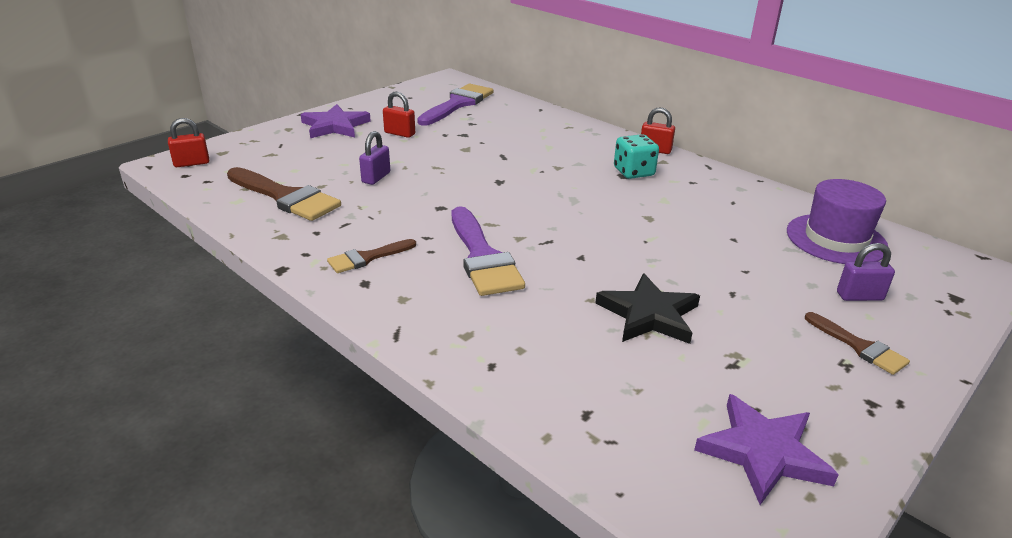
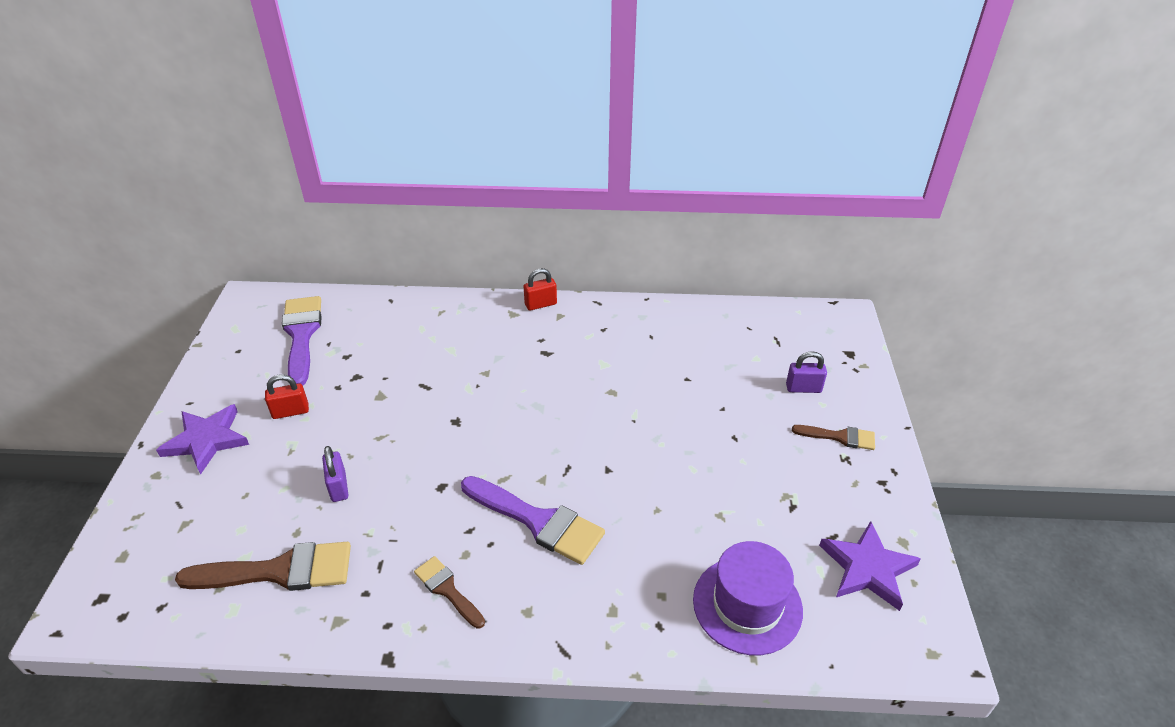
camera: 40 degrees left, 10 degrees up
red padlock [168,118,209,167] -> none
brown brush [327,239,416,273] -> brown brush turned 120 degrees clockwise [414,556,485,629]
black star [596,273,700,344] -> none
turquoise dice [614,134,659,179] -> none
purple hat [787,179,888,264] -> purple hat moved to [693,541,803,655]
purple padlock [837,243,895,301] -> purple padlock turned 45 degrees clockwise [786,351,827,393]

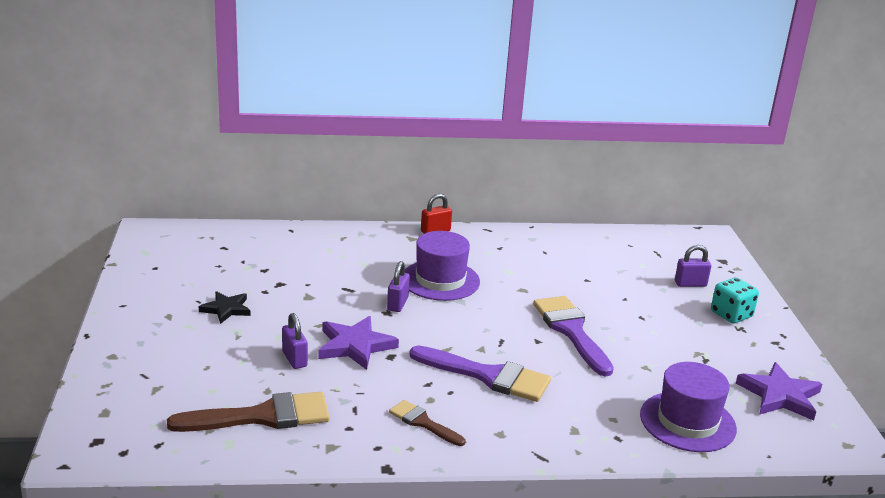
camera: 10 degrees left, 15 degrees down
purple star [156,404,249,474] -> purple star moved to [318,316,399,370]
red padlock [265,374,309,419] -> black star [198,291,251,324]
purple brush [282,296,322,385] -> purple brush moved to [533,296,614,376]
brown brush [792,425,875,450] -> turquoise dice [711,277,759,323]
none -> purple padlock [387,261,410,312]
none -> purple hat [404,231,480,301]

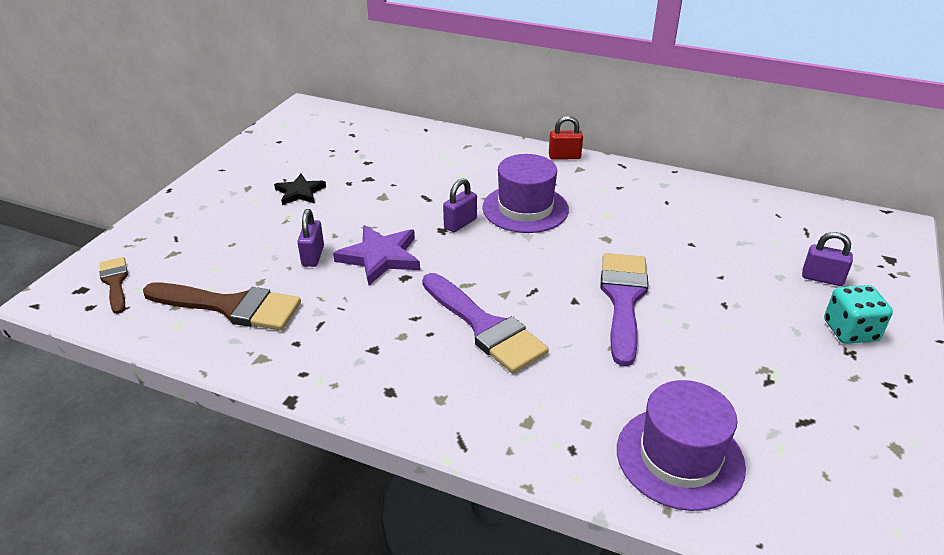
camera: 30 degrees right, 10 degrees up
brown brush [389,400,465,446] -> brown brush moved to [100,257,128,314]
purple star [736,362,822,421] -> none

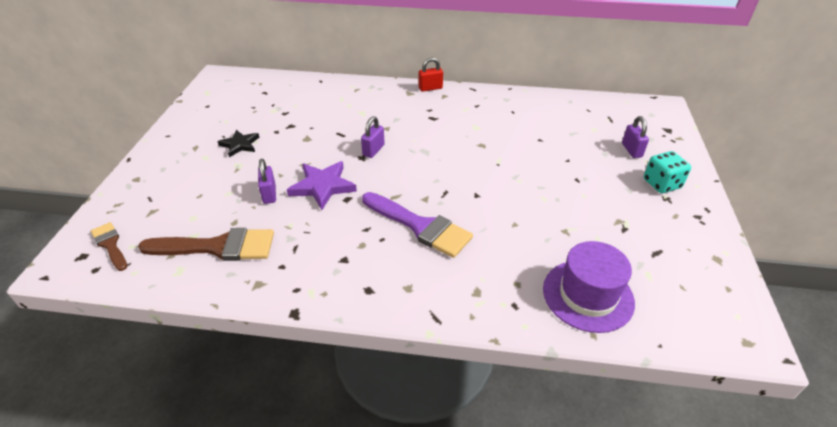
camera: 15 degrees left, 5 degrees up
purple hat [482,154,569,233] -> none
purple brush [601,253,648,366] -> none
purple padlock [802,232,853,286] -> purple padlock turned 75 degrees clockwise [622,116,649,158]

